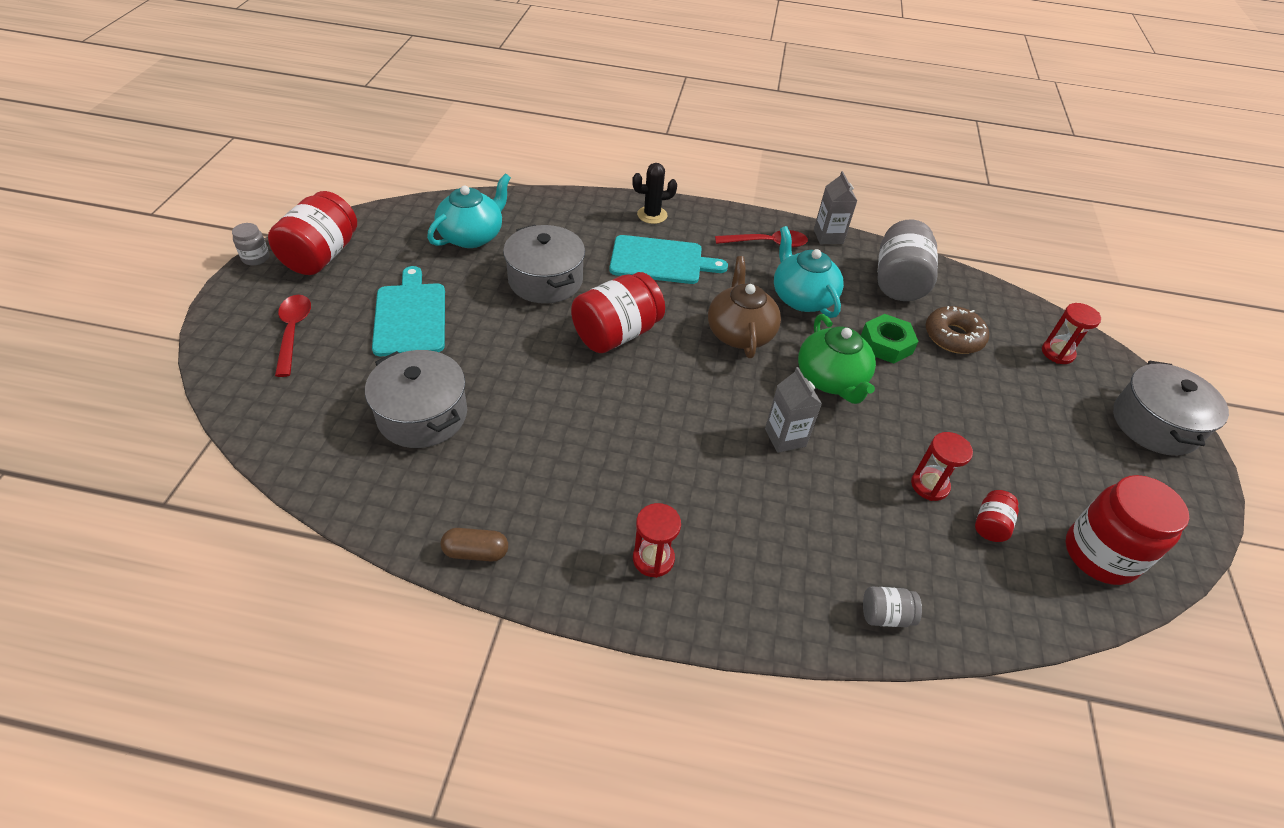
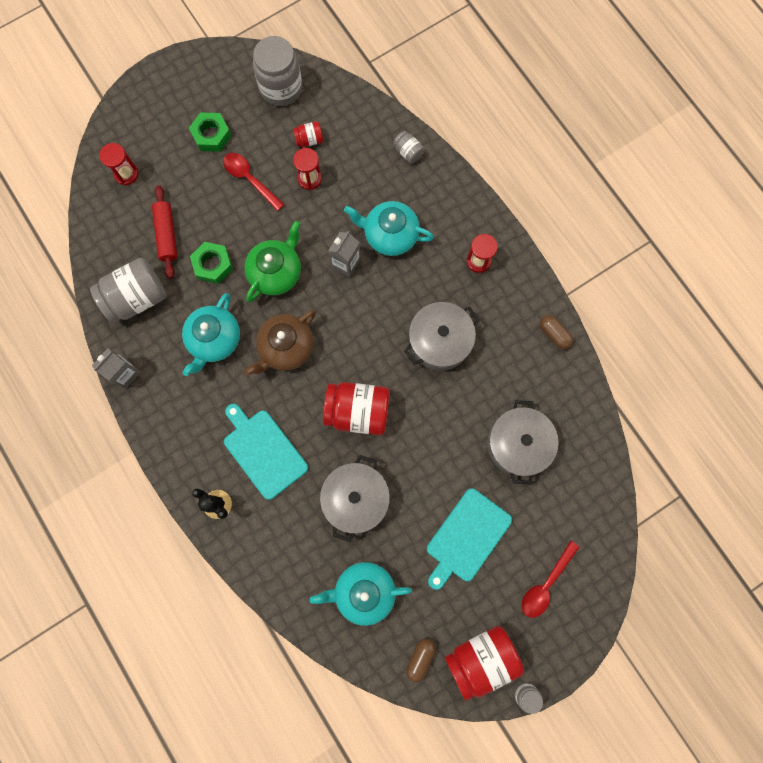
camera: 130 degrees left, 30 degrees up
red spoon [715,230,808,248] -> red spoon moved to [223,153,285,211]
brown donut [926,306,989,354] -> red rolling pin [152,185,177,279]
red jar [1065,475,1189,585] -> grey jar [253,36,302,106]
grey pot [1113,360,1229,456] -> grey pot moved to [404,302,480,371]
none -> green nut [189,112,231,152]
none -> turquoise teapot [344,201,434,256]
none -> brown capsule [406,639,436,682]

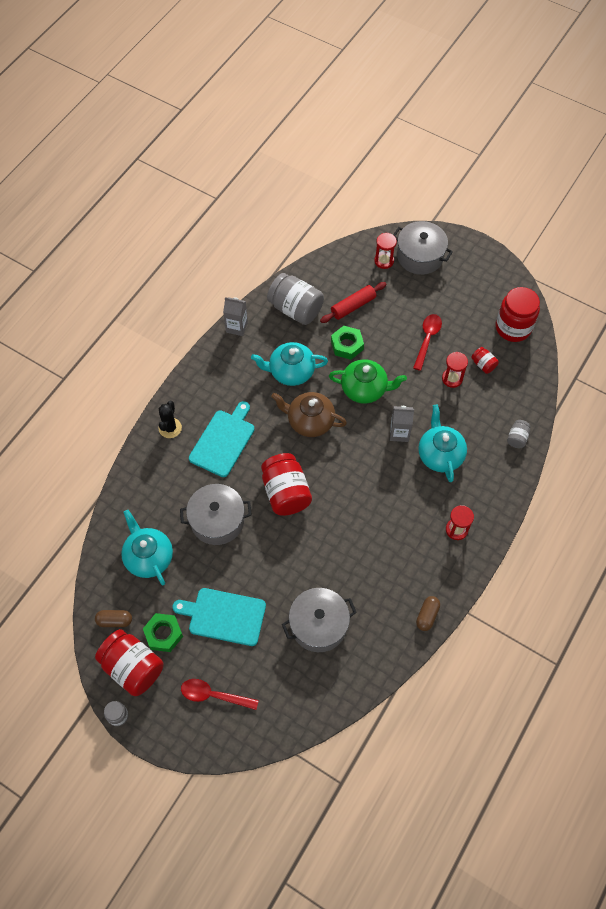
camera: 65 degrees right, 15 degrees down
green nut [189,112,231,152] -> green nut moved to [143,613,183,652]
grey jar [253,36,302,106] -> red jar [496,287,540,342]
grey pot [404,302,480,371] -> grey pot moved to [393,221,453,275]

